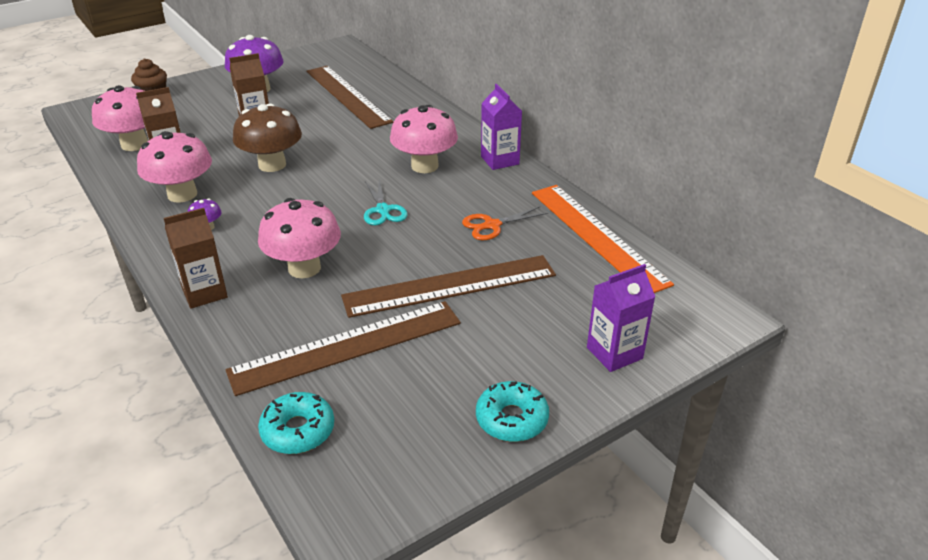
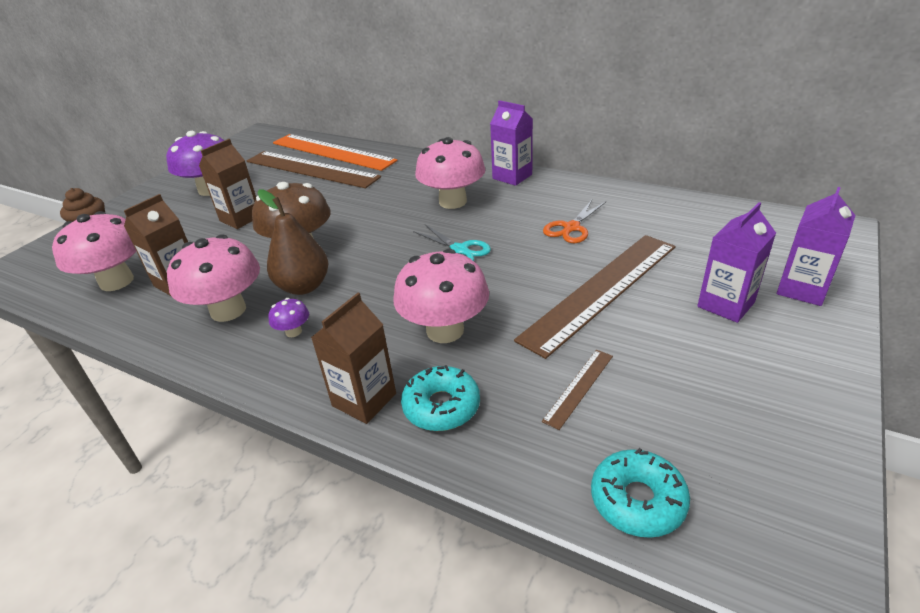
camera: 25 degrees left, 0 degrees up
brown ruler [226,301,461,396] -> brown ruler [542,350,613,430], size x0.43
turquoise donut [476,381,549,442] -> turquoise donut moved to [401,365,480,431]
orange ruler [532,185,674,293] -> orange ruler moved to [273,134,397,171]
none -> brown pear [257,190,328,295]
none -> purple carton [697,202,776,323]

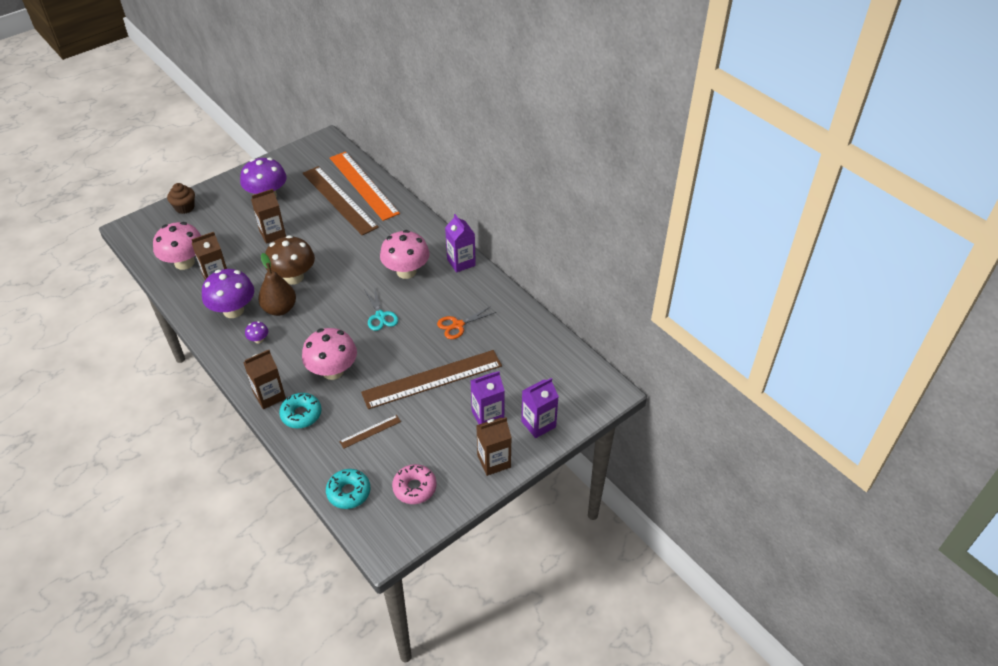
camera: 20 degrees right, 10 degrees up
pink mushroom [167,234,260,322] -> purple mushroom [202,269,254,318]
none -> pink donut [392,464,437,504]
none -> brown carton [476,417,512,476]

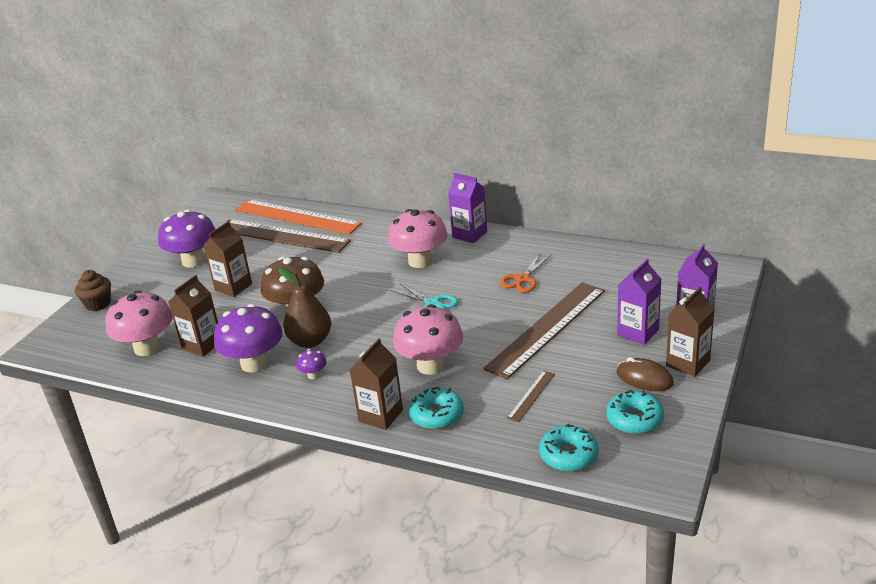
camera: 25 degrees left, 15 degrees down
pink donut [392,464,437,504] -> turquoise donut [606,390,664,434]
none -> brown mouse [616,357,674,391]

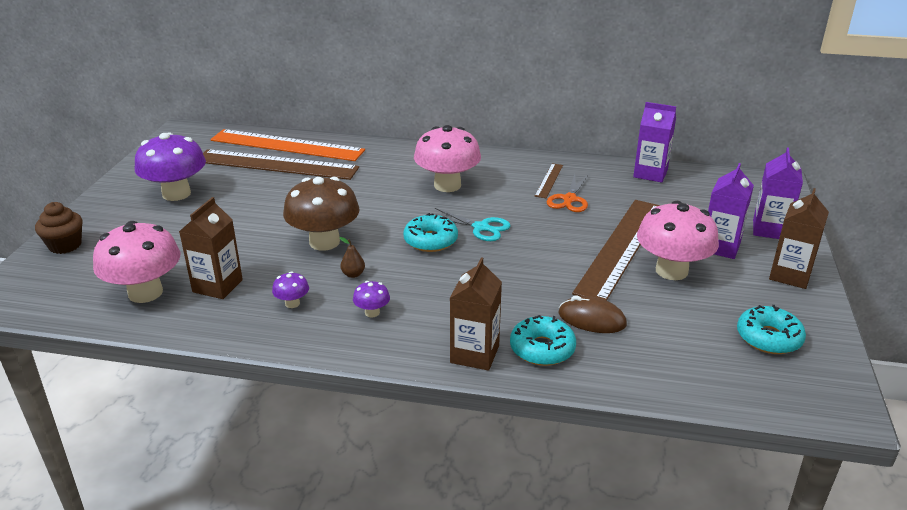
camera: 15 degrees left, 0 degrees up
brown carton [203,221,252,297] -> none
purple mushroom [214,304,283,372] -> purple mushroom [272,271,309,308], size x0.44
brown pear [279,267,331,348] -> brown pear [340,237,365,278], size x0.43
pink mushroom [393,304,463,375] -> pink mushroom moved to [637,201,719,280]
purple carton [448,173,487,243] -> purple carton moved to [633,102,676,183]
brown ruler [507,370,555,422] -> brown ruler moved to [535,163,563,198]
turquoise donut [539,423,599,471] -> turquoise donut moved to [403,213,458,252]
brown mouse [616,357,674,391] -> brown mouse moved to [559,295,627,333]

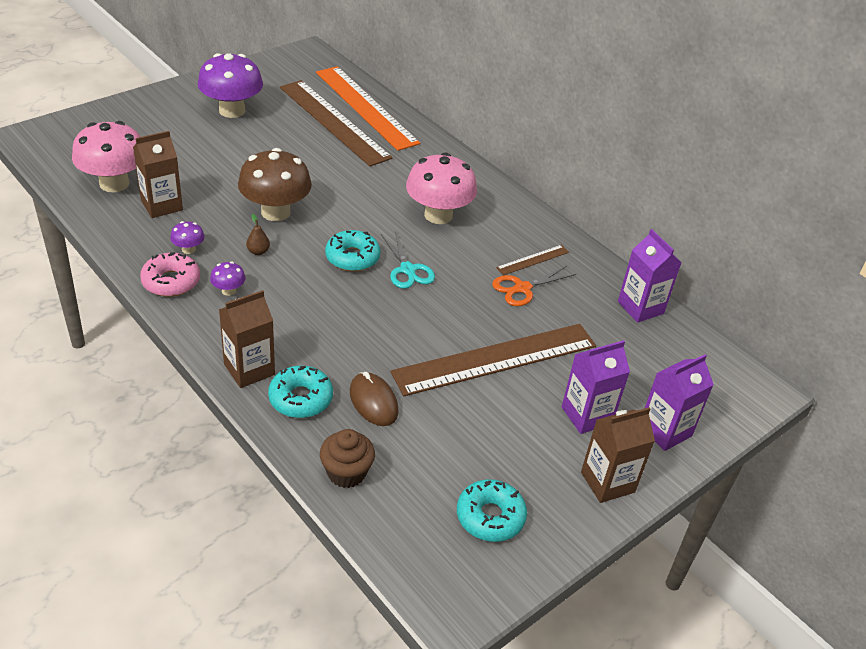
camera: 35 degrees right, 10 degrees up
brown cupcake [35,202,83,254] -> brown cupcake moved to [320,429,375,488]
pink mushroom [637,201,719,280] -> none
none -> pink donut [140,252,200,297]

